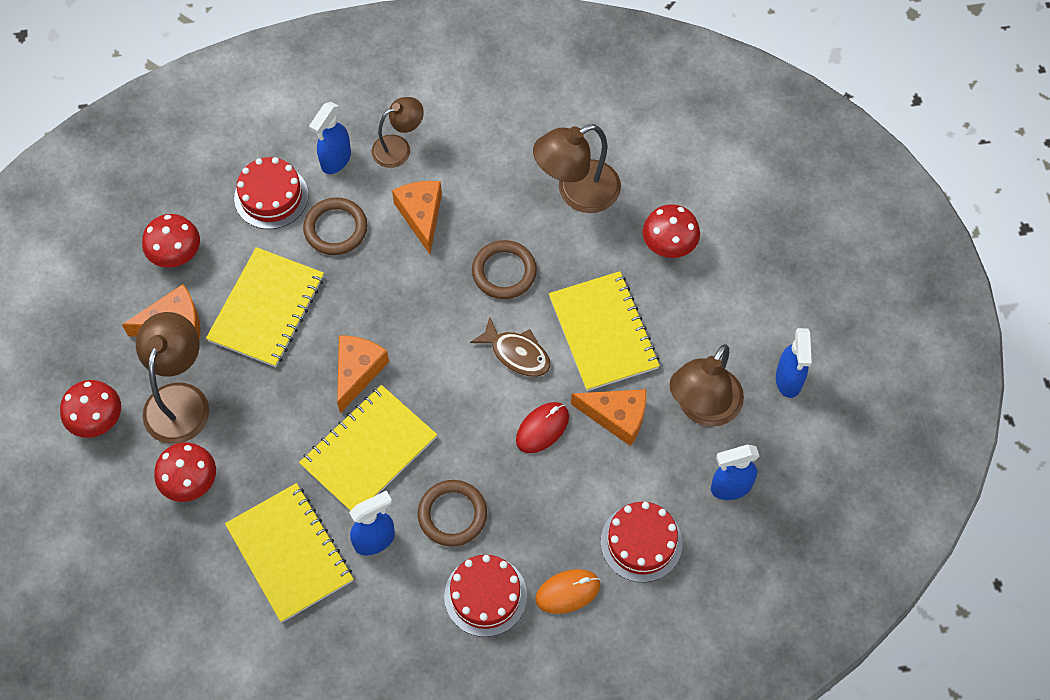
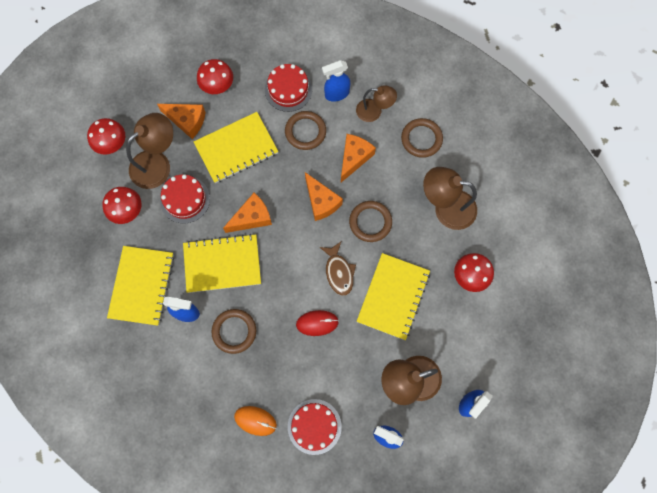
camera: 40 degrees right, 10 degrees up
red cake [444,555,527,637] -> red cake moved to [160,174,210,223]
orange cheese [571,389,646,446] -> orange cheese moved to [305,172,343,221]
none -> brown ring [401,118,443,158]

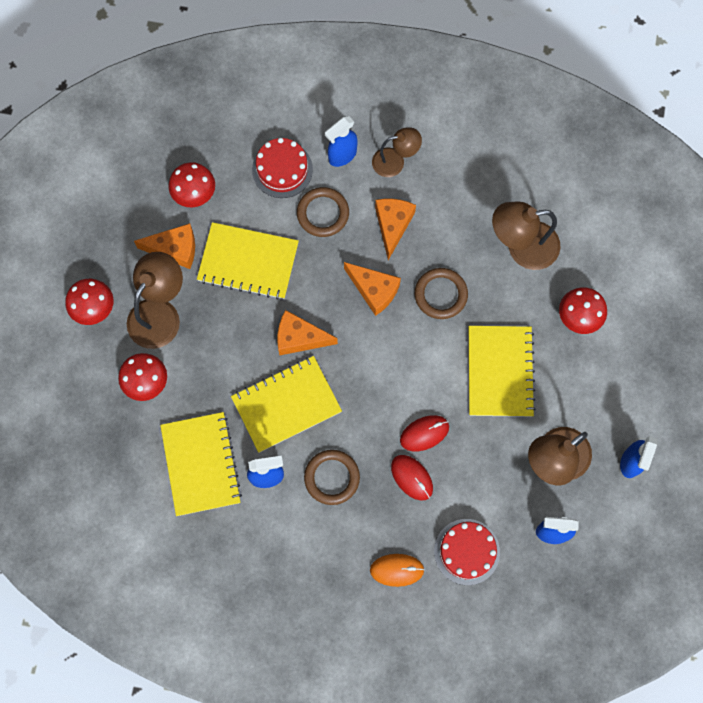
camera: 20 degrees left, 0 degrees up
red cake [160,174,210,223] -> none
yellow notebook [194,112,278,183] -> yellow notebook turned 60 degrees clockwise [197,222,299,300]
orange cheese [223,193,272,233] -> orange cheese turned 120 degrees counterclockwise [277,310,338,355]
brown fish [319,242,356,296] -> none
brown ring [401,118,443,158] -> none
none -> red mouse [391,455,433,501]

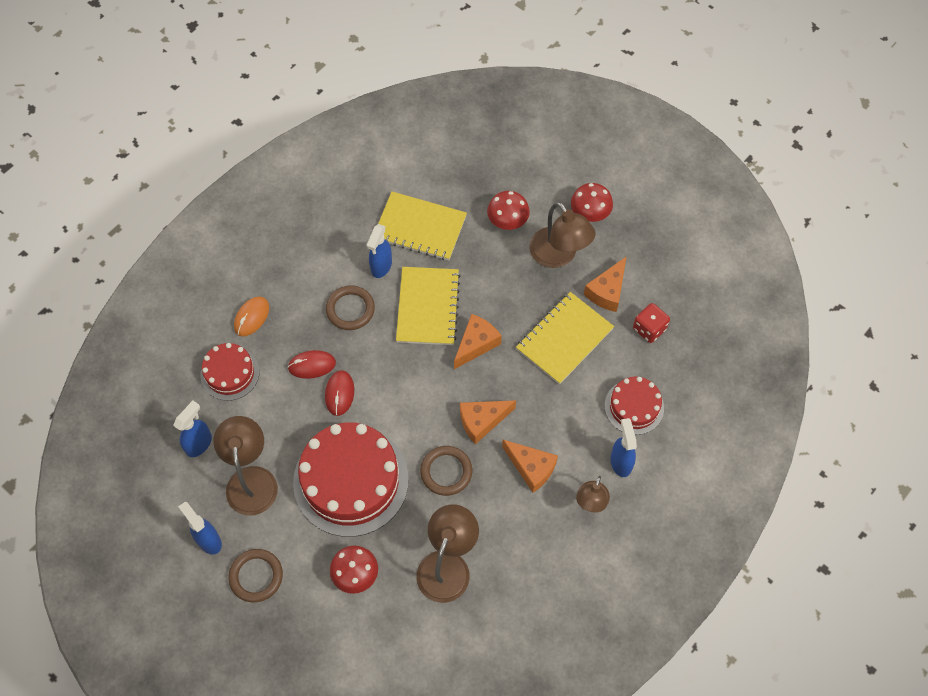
camera: 120 degrees right, 10 degrees down
red mushroom [168,162,215,207] -> red dice [633,303,670,343]
brown ring [297,187,349,237] -> brown ring moved to [228,549,283,603]
yellow notebook [469,326,536,417] -> red cake [293,422,409,537]

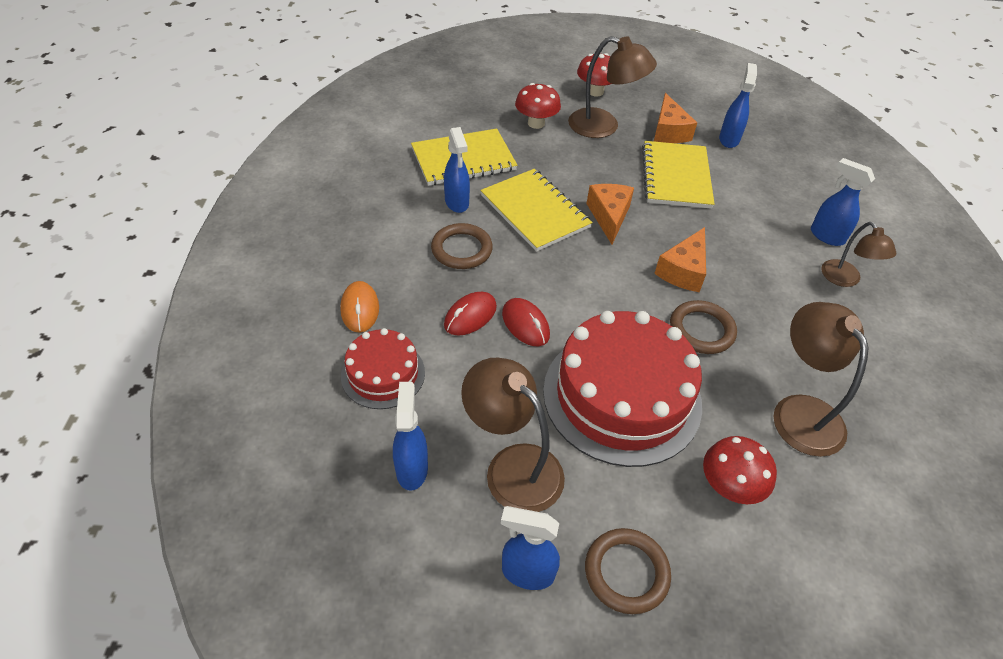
camera: 40 degrees left, 15 degrees down
orange cheese [502,440,558,492] -> none
red cake [605,377,664,435] -> none
red dice [633,303,670,343] -> blue spray bottle [719,63,757,148]

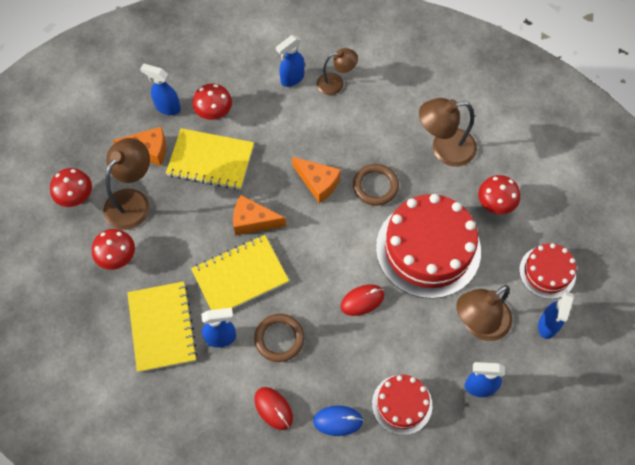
camera: 80 degrees left, 15 degrees up
orange mouse [340,281,379,333] -> blue mouse [313,406,363,436]
red mouse [444,292,497,336] -> red mouse moved to [254,387,293,430]
brown ring [585,528,671,614] -> red cake [519,243,576,299]
none -> red mushroom [192,84,232,120]

